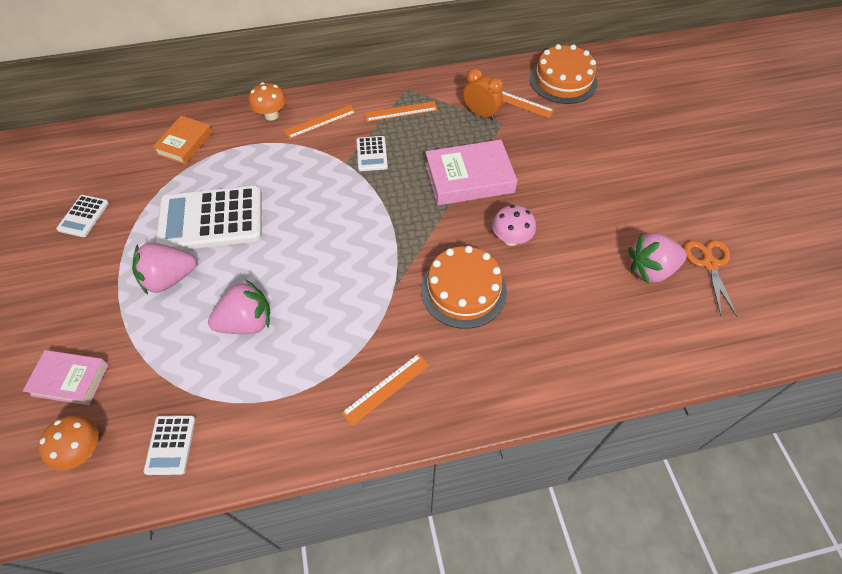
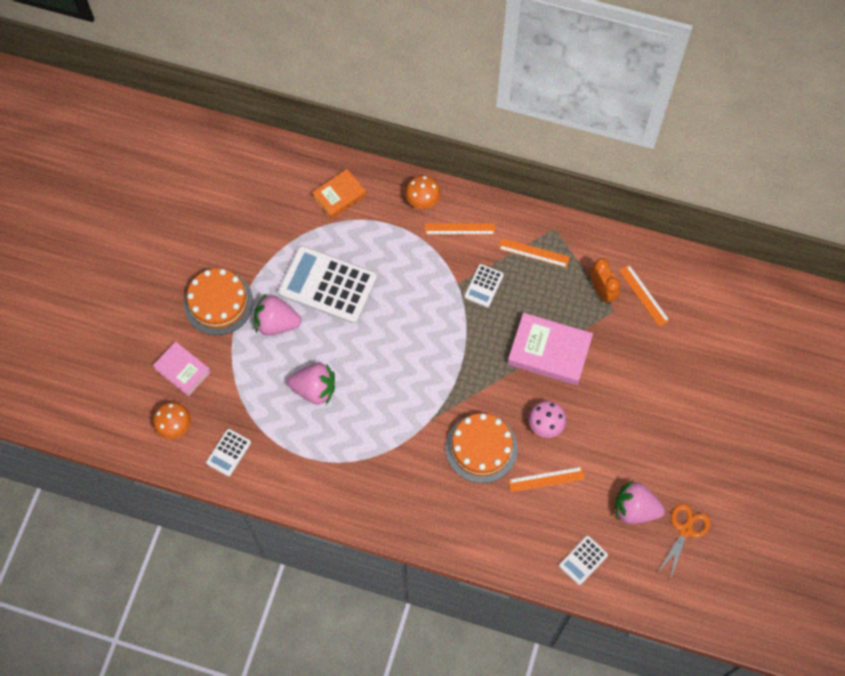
camera: 30 degrees right, 10 degrees up
white calculator [56,195,109,237] -> white calculator moved to [559,536,608,585]
orange ruler [341,353,429,426] -> orange ruler moved to [508,467,585,492]
orange cake [530,44,597,104] -> orange cake moved to [184,269,253,335]

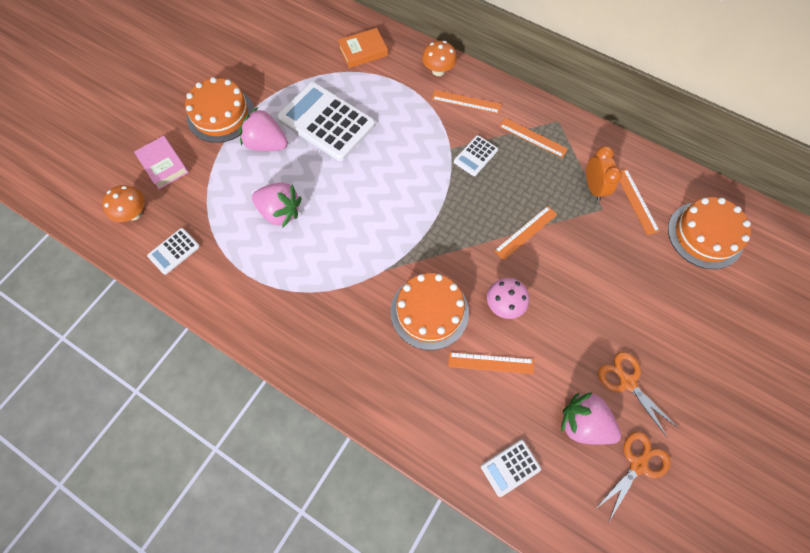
camera: 15 degrees right, 0 degrees up
pink book [507,313,593,386] -> orange ruler [494,206,557,260]
none -> orange scissors [598,352,678,438]
none -> orange cake [668,197,751,269]

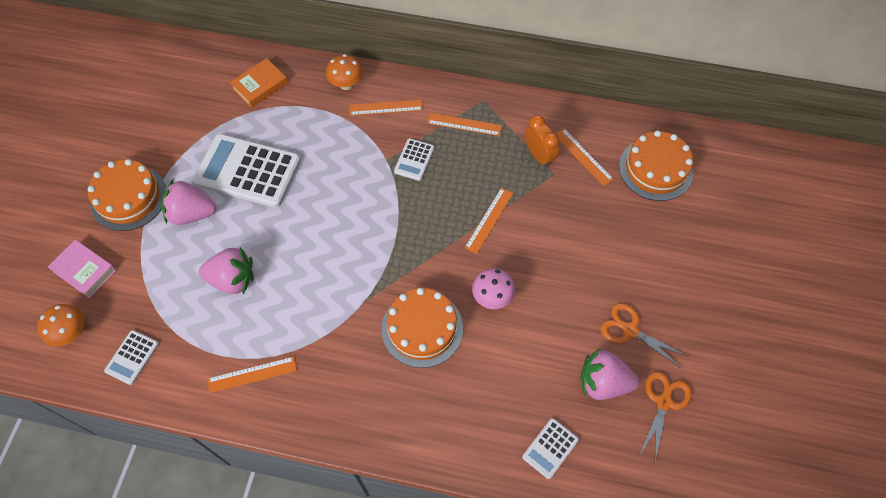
camera: 20 degrees left, 5 degrees down
orange ruler [448,352,534,374] -> orange ruler moved to [207,357,297,393]

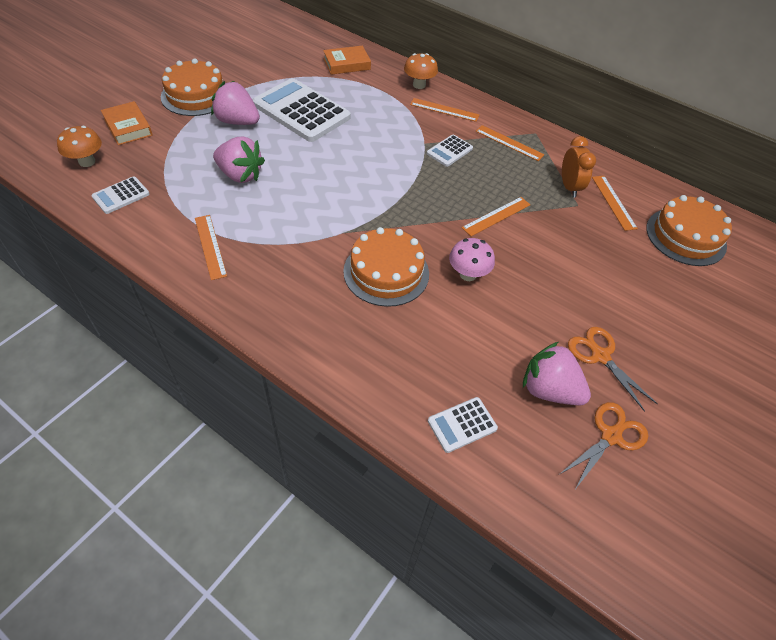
camera: 20 degrees right, 10 degrees down
pink book [48,240,116,298] -> orange book [101,101,153,145]
orange ruler [207,357,297,393] -> orange ruler turned 60 degrees clockwise [195,215,227,280]

